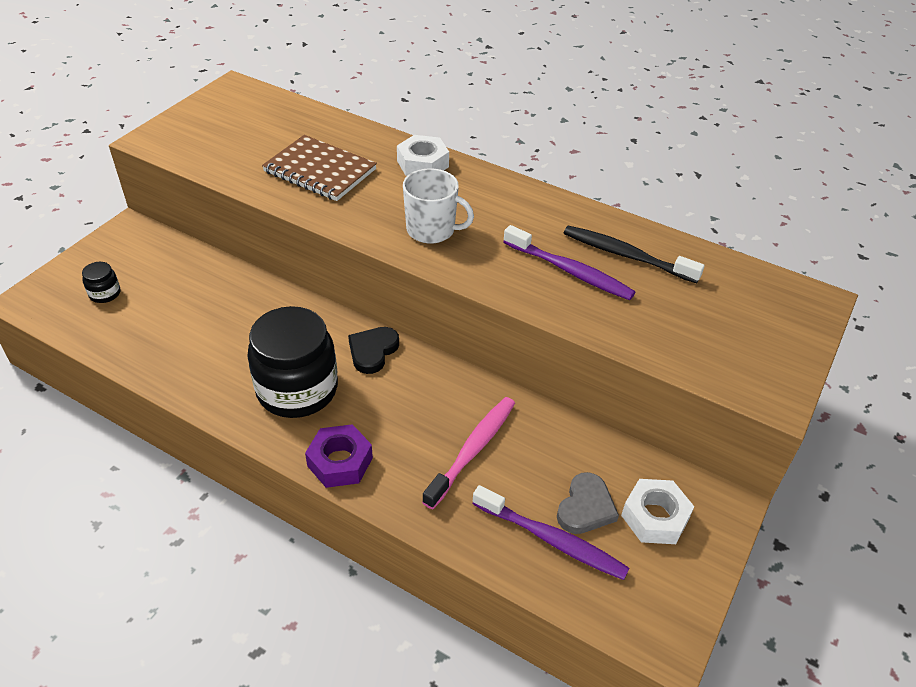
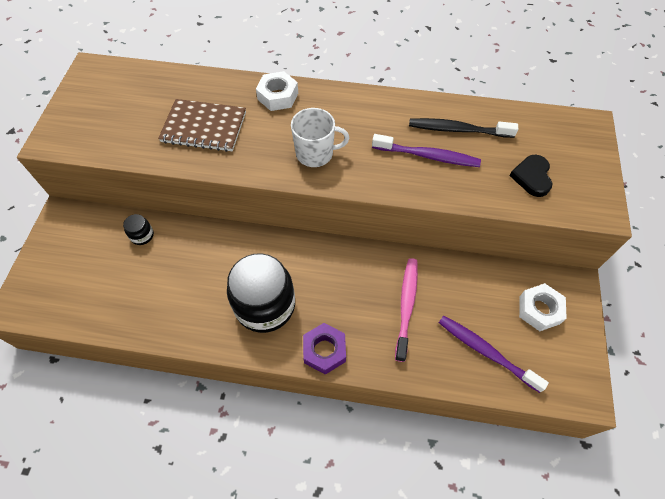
camera: 20 degrees left, 15 degrees up
black jar [82,262,120,303] -> black jar moved to [123,214,154,245]
black heart [348,327,399,374] -> black heart moved to [509,155,553,197]
purple toothbrush [472,485,630,580] -> purple toothbrush turned 150 degrees counterclockwise [439,316,549,393]
grey heart [557,472,619,534] -> none

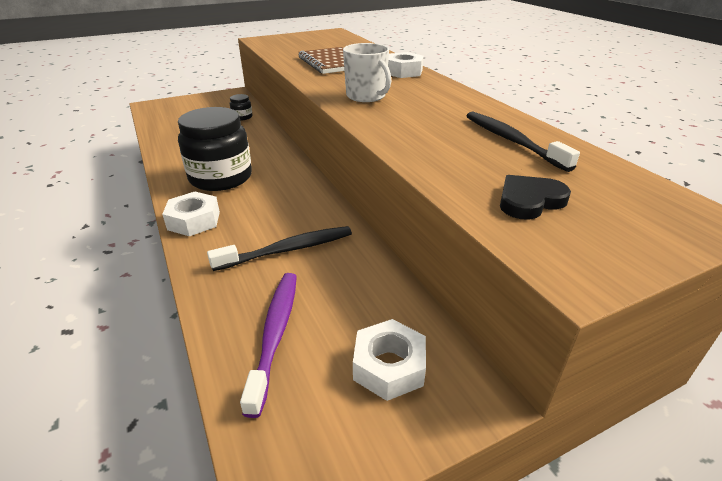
camera: 55 degrees right, 25 degrees down
purple nut [303,323,346,375] -> white nut [162,192,220,236]
purple toothbrush [372,134,481,167] -> none
pink toothbrush [395,258,418,362] -> black toothbrush [207,226,352,271]

